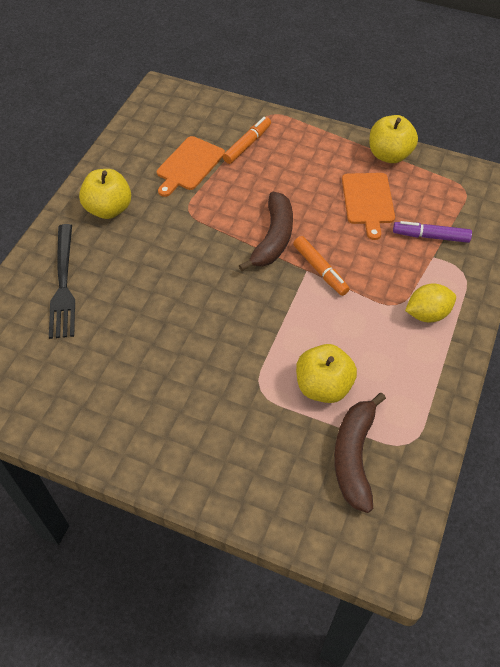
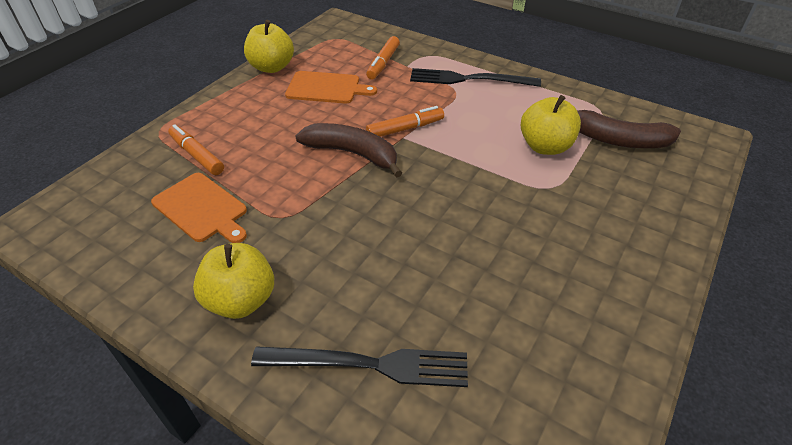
camera: 80 degrees left, 10 degrees down
purple marker [393,221,472,243] -> orange marker [366,36,400,79]
yellow lemon [405,283,456,322] -> black fork [410,68,541,87]

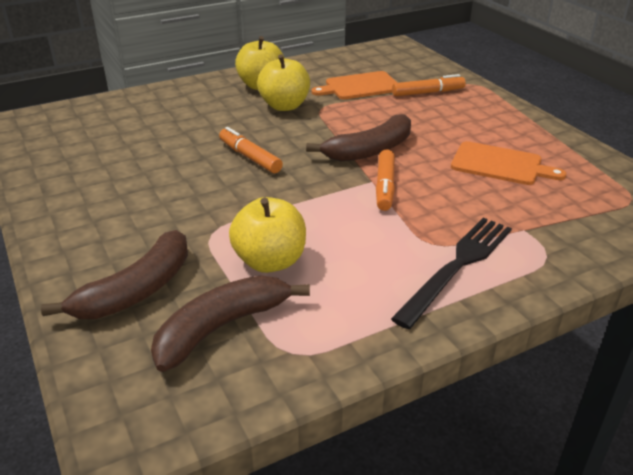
camera: 120 degrees right, 10 degrees down
yellow apple [244,20,294,73] -> yellow apple moved to [257,54,310,111]
black fork [251,347,468,387] -> none
orange cutting board [285,71,377,103] -> orange cutting board turned 105 degrees counterclockwise [451,141,566,185]
orange marker [366,36,400,79] -> orange marker moved to [219,127,283,173]
none -> brown banana [41,230,188,319]

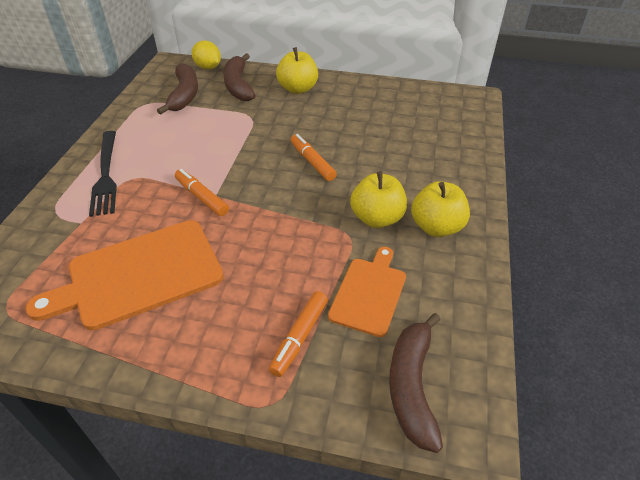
camera: 130 degrees right, 10 degrees up
orange marker [219,127,283,173] -> orange marker turned 120 degrees counterclockwise [291,134,337,181]
yellow apple [229,197,306,273] -> yellow apple moved to [276,47,318,94]
brown banana [306,114,411,161] -> brown banana moved to [389,313,443,453]
orange cutting board [451,141,566,185] -> orange cutting board [26,220,224,330], size x1.68
none -> yellow lemon [192,40,221,69]

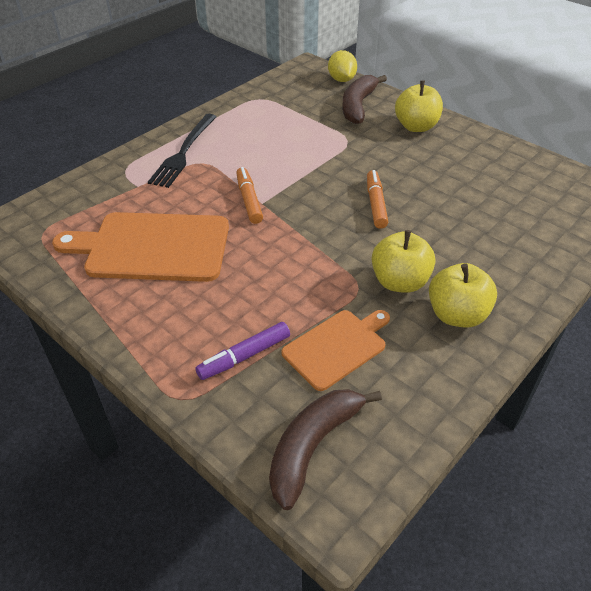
camera: 30 degrees right, 0 degrees up
brown banana [157,63,198,115] -> none
orange marker [269,291,328,377] -> purple marker [195,322,290,380]

